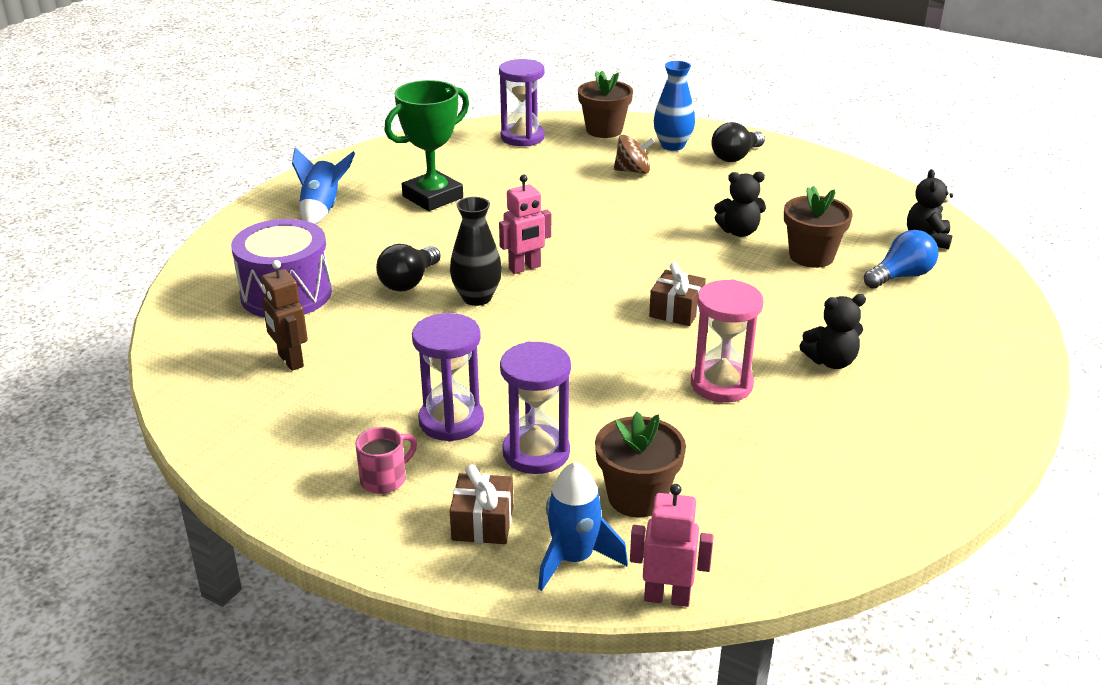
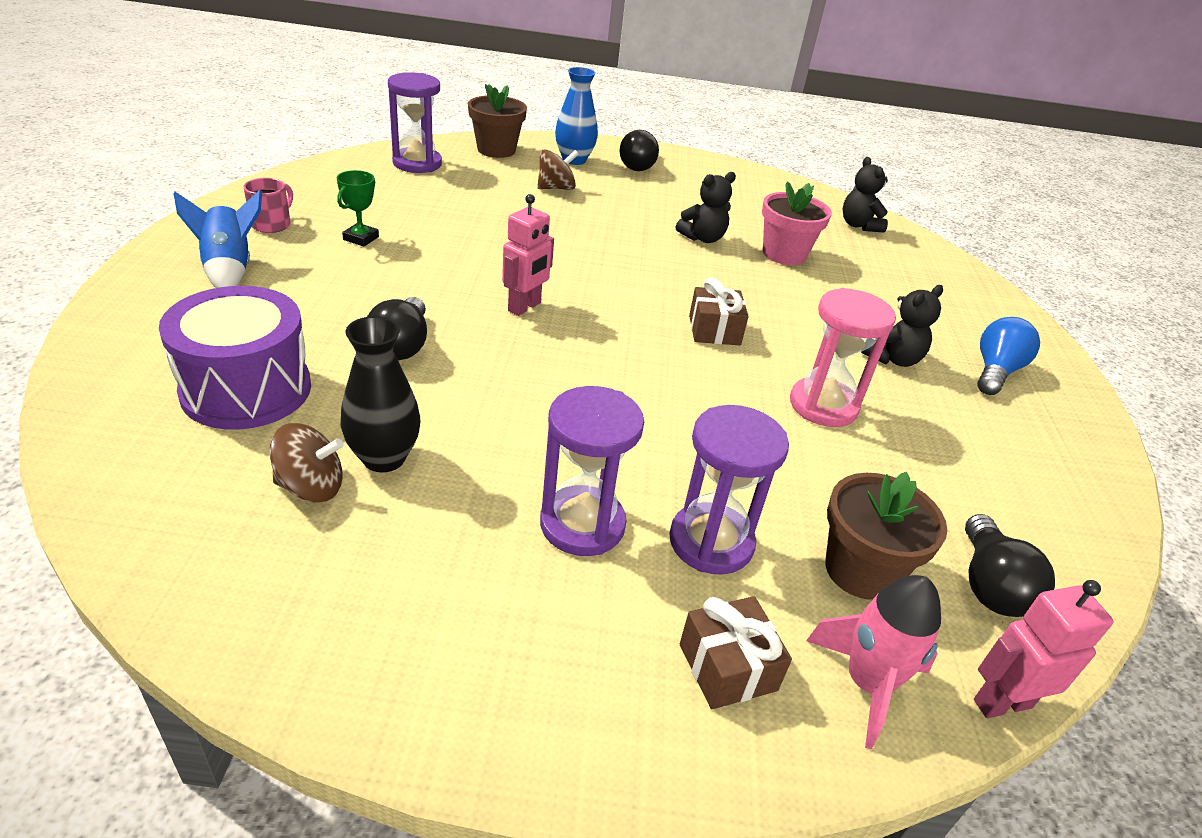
camera: 30 degrees left, 5 degrees up
brown robot [261,260,308,371] -> brown spinning top [270,423,344,503]
pink mug [355,427,417,494] -> pink mug moved to [244,178,293,233]
green trophy [384,80,469,211] -> green trophy [337,170,379,247], size x0.48
black vase [450,197,502,306] -> black vase moved to [341,316,421,472]
blue rocket [538,462,628,591] -> pink rocket [806,575,941,750]
brown flower pot [784,186,853,268] -> pink flower pot [762,181,832,265]
blue light bulb [864,230,939,289] -> blue light bulb moved to [977,317,1040,395]
none -> black light bulb [965,514,1055,617]

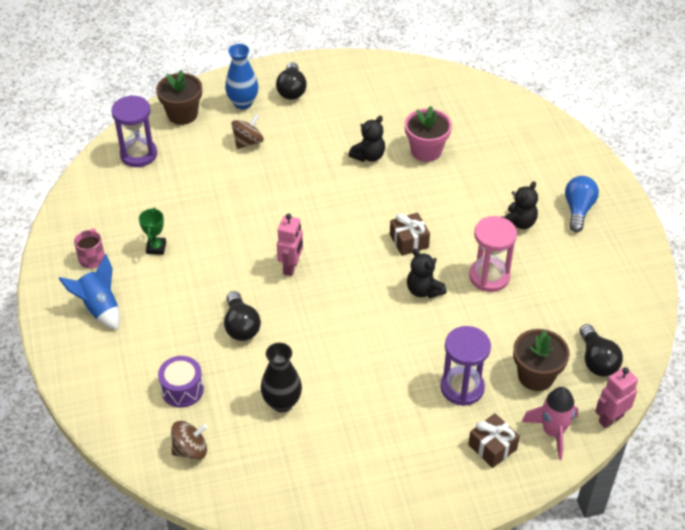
camera: 15 degrees left, 10 degrees up
purple drum [159,286,311,429] -> purple drum [158,356,204,408], size x0.60
brown spinning top [270,423,344,503] -> brown spinning top moved to [171,421,207,460]
purple hourglass [540,386,644,556] -> none
black teddy bear [843,157,888,233] -> black teddy bear moved to [407,249,447,298]

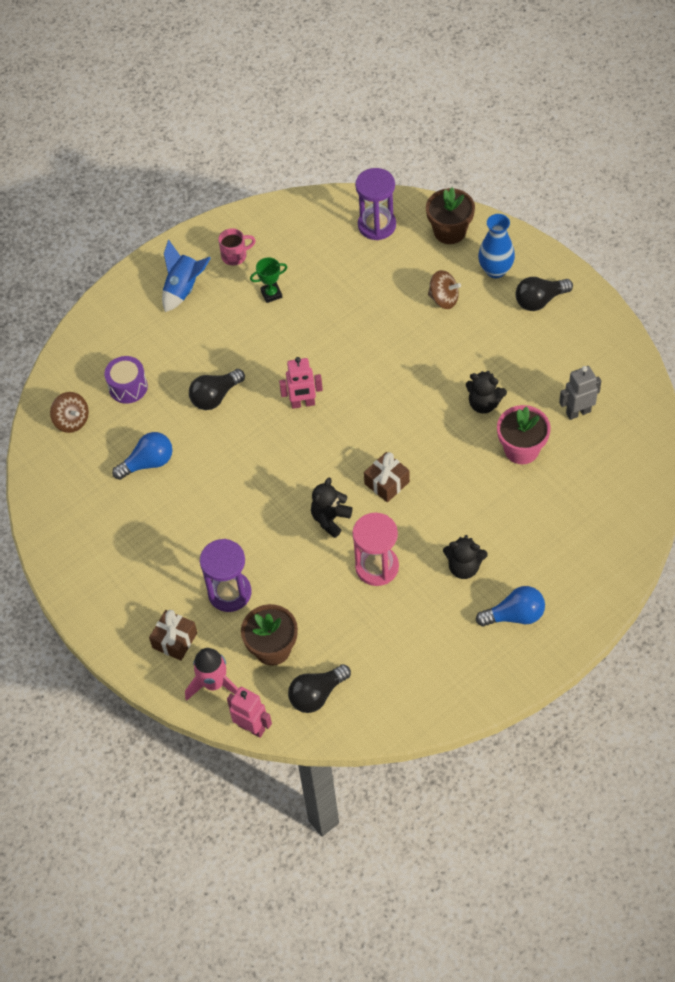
camera: 70 degrees right, 10 degrees up
black vase [261,343,302,412] -> blue light bulb [112,432,173,480]
none -> grey robot [559,366,601,420]

